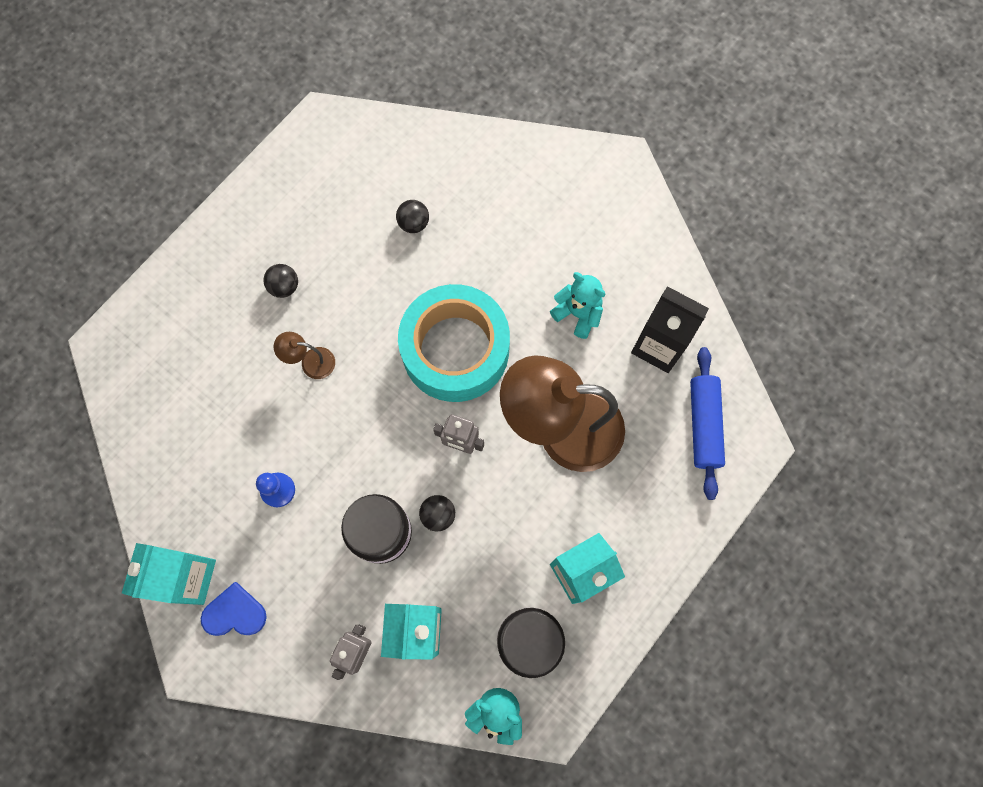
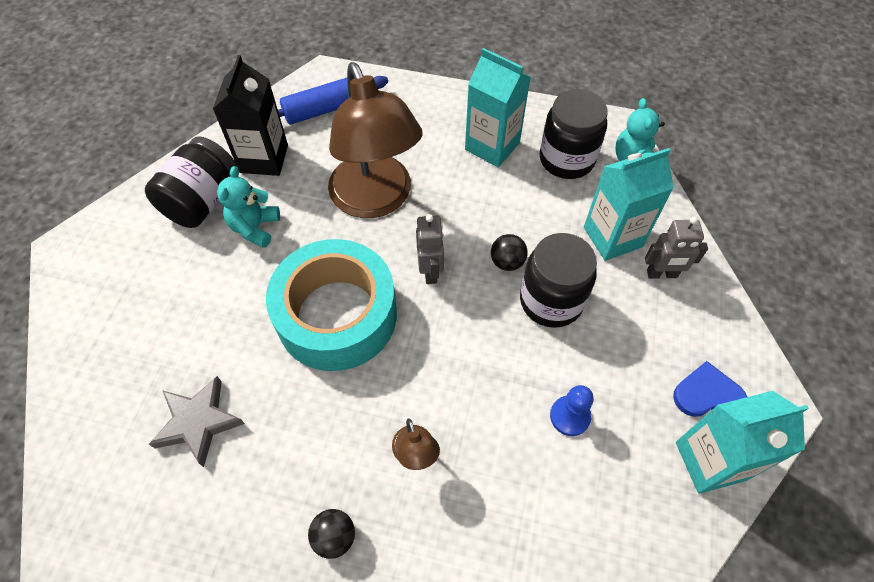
camera: 115 degrees left, 15 degrees down
blue heart [201,582,267,636] -> blue heart turned 120 degrees clockwise [673,361,747,417]
black ball [396,200,429,233] -> grey star [149,376,245,467]
none -> black jar [145,136,237,228]

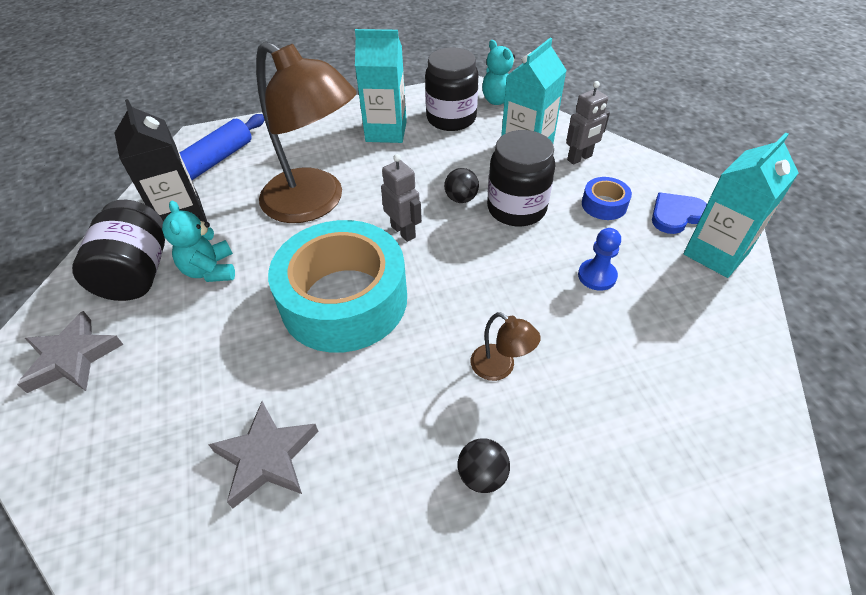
camera: 30 degrees left, 10 degrees down
none -> grey star [17,311,124,393]
none -> blue tape [582,177,632,220]

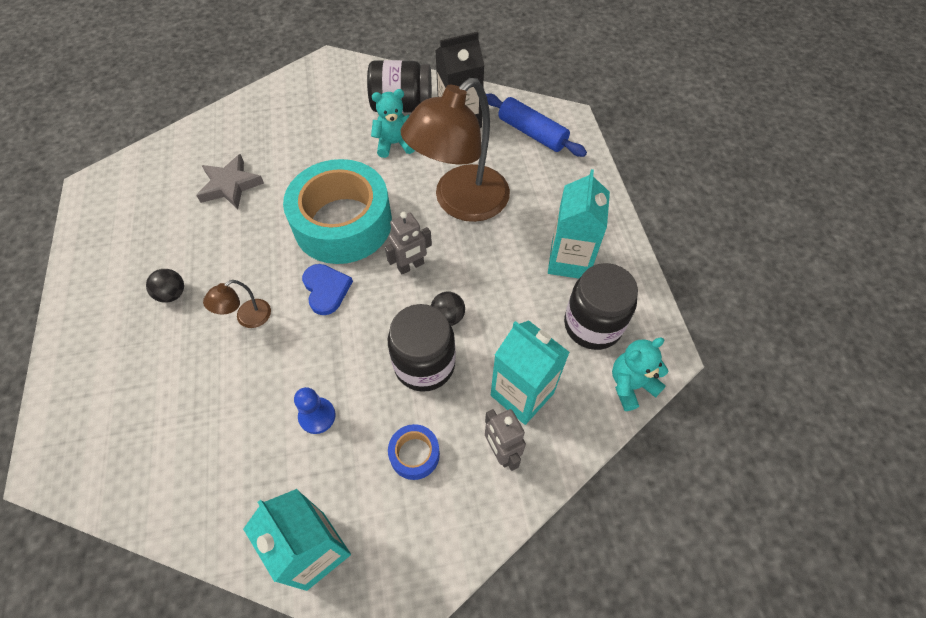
camera: 95 degrees right, 10 degrees up
grey star [17,311,124,393] -> none
blue heart [652,192,707,234] -> blue heart moved to [302,264,353,315]

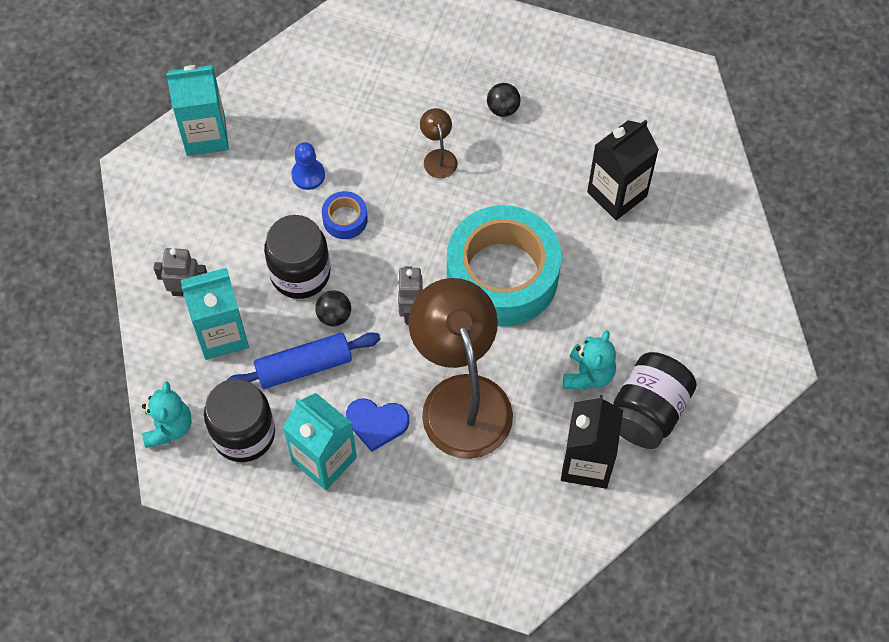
camera: 120 degrees right, 5 degrees up
grey star [196,154,264,209] -> black carton [587,120,659,220]
blue heart [302,264,353,315] -> blue heart moved to [346,398,409,452]
blue tape [388,424,440,480] -> blue tape moved to [322,191,368,239]
blue rolling pin [486,94,587,157] -> blue rolling pin moved to [227,332,381,389]

